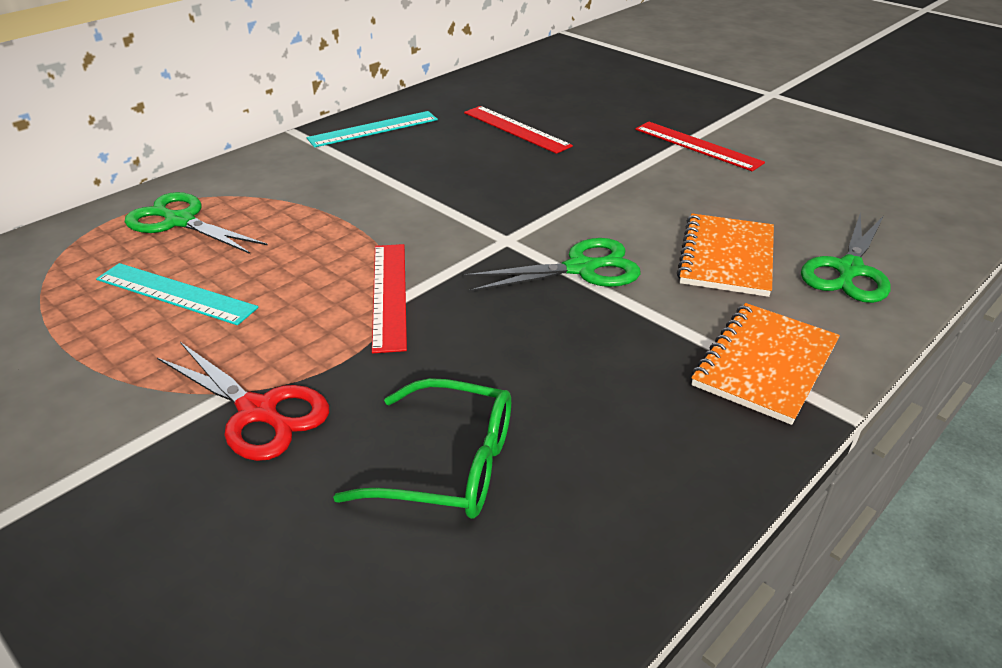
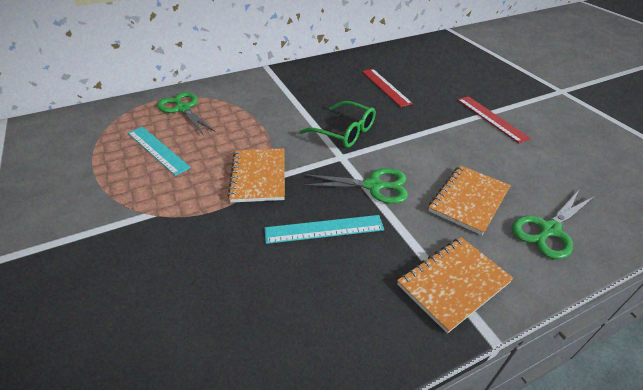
camera: 20 degrees right, 5 degrees up
red scissors [157,342,329,461] -> none
turquoise ruler [307,111,438,147] -> turquoise ruler moved to [265,215,384,244]
green glasses [333,378,511,519] -> green glasses moved to [299,101,376,148]
red ruler [372,244,407,353] -> orange notebook [228,148,285,203]

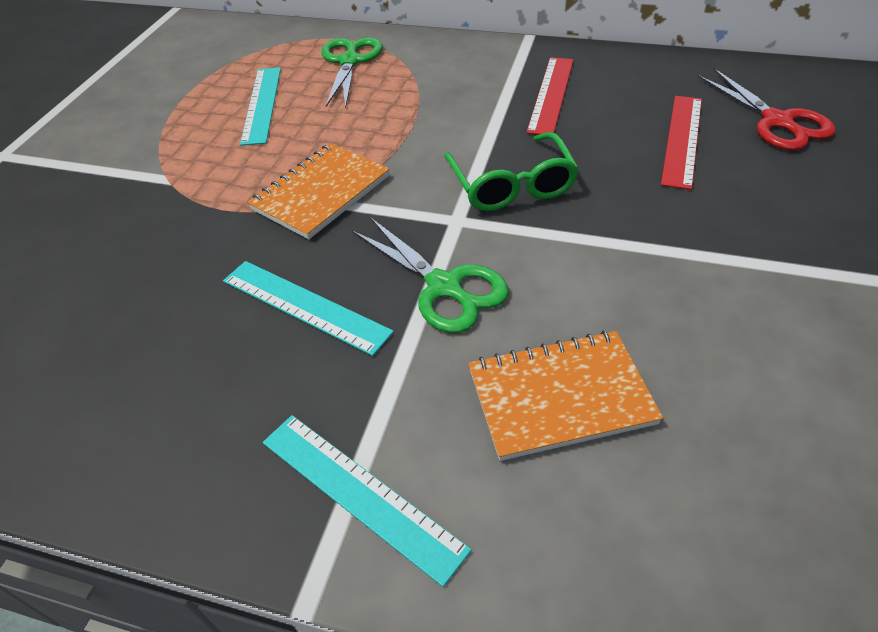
camera: 45 degrees right, 5 degrees up
orange notebook [397,237,514,334] -> turquoise ruler [263,415,472,587]
red ruler [458,96,531,143] -> red ruler moved to [526,57,574,135]
green scissors [512,190,595,259] -> none
none -> red scissors [697,68,836,150]

